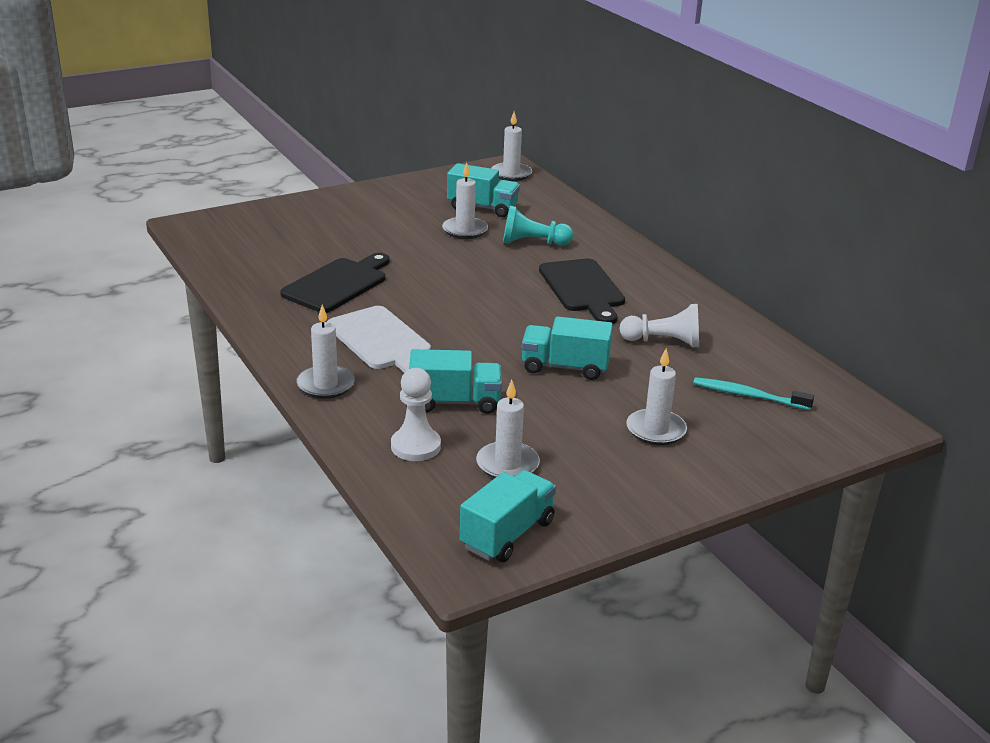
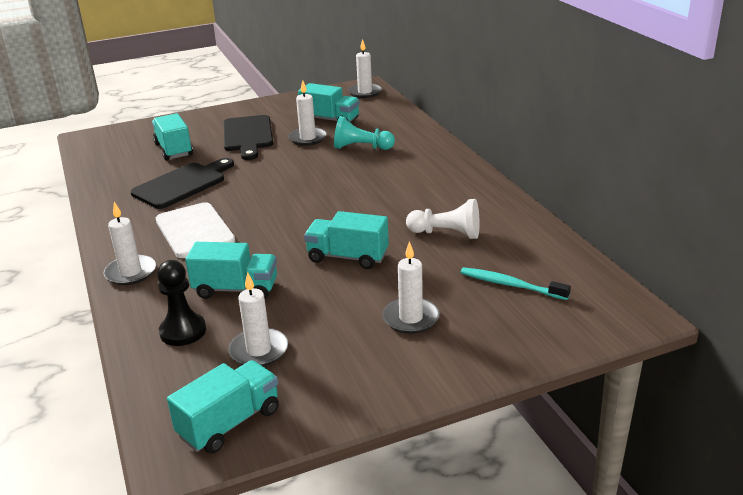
camera: 10 degrees right, 0 degrees up
white pawn [391,368,441,461] -> black pawn [157,260,206,346]
black cutting board [539,258,625,324] -> black cutting board moved to [224,115,273,160]
none -> turquoise truck [152,113,193,160]

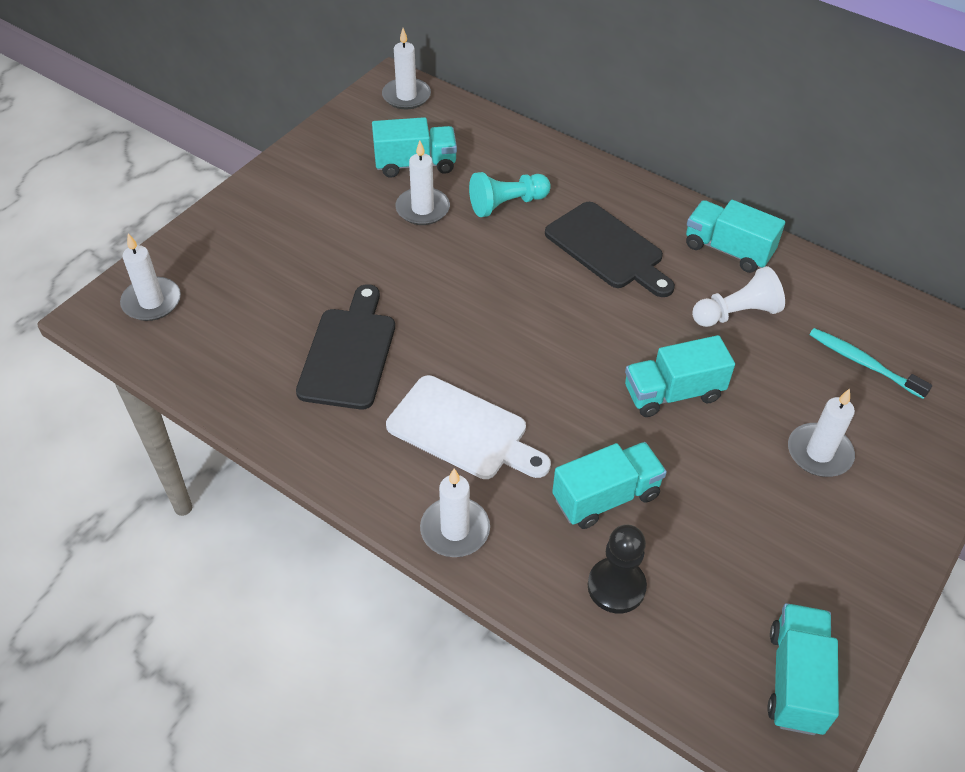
camera: 35 degrees left, 20 degrees up
turquoise truck [152,113,193,160] -> turquoise truck moved to [686,200,785,273]
black cutting board [224,115,273,160] -> black cutting board moved to [545,202,675,297]
white candle [228,272,288,366] -> white candle moved to [120,233,181,321]
turquoise toothbrush [460,267,571,300] -> turquoise toothbrush turned 45 degrees clockwise [809,328,932,399]

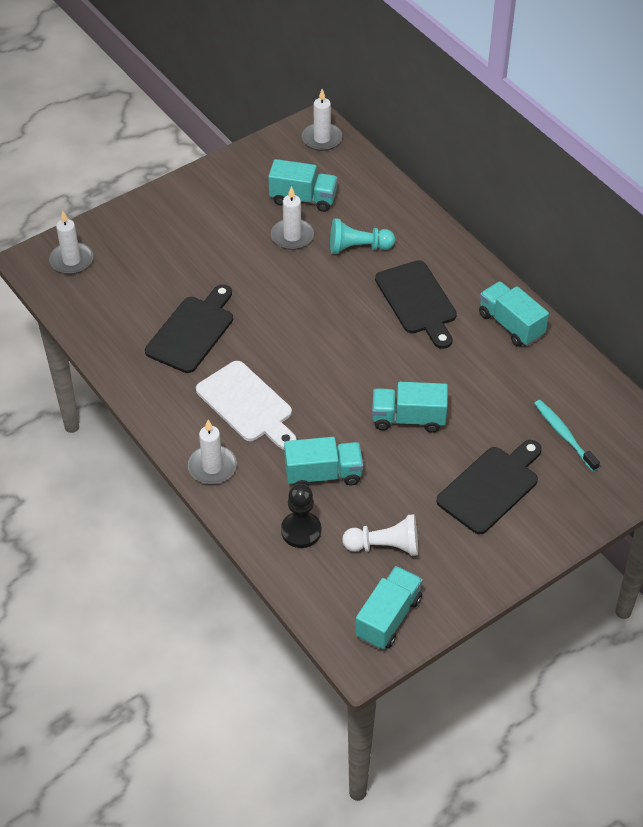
camera: 20 degrees right, 0 degrees up
white pawn [692,266,785,327] -> white pawn moved to [342,514,418,556]
white candle [788,389,855,477] -> black cutting board [436,440,542,534]

